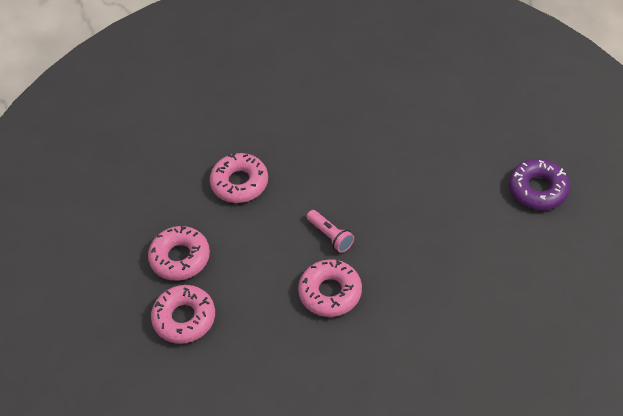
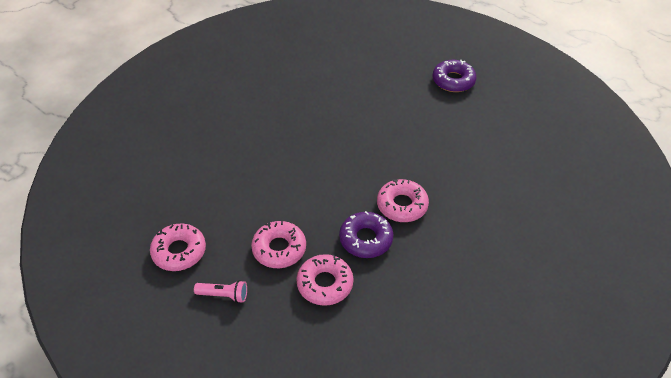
camera: 45 degrees left, 5 degrees down
pink donut [210,153,268,203] -> pink donut moved to [150,223,206,271]
pink flashlight [307,210,354,253] -> pink flashlight moved to [194,280,247,303]
none -> purple donut [339,211,393,258]

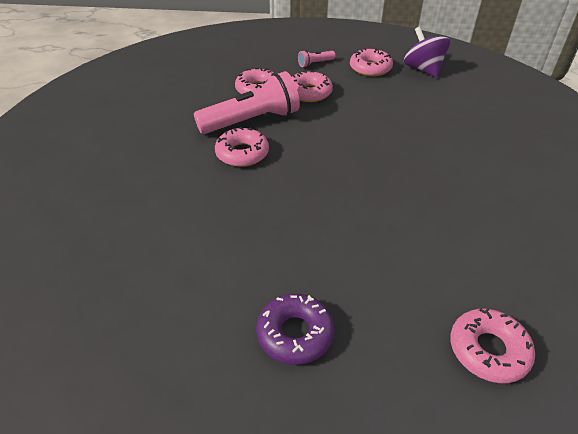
camera: 145 degrees right, 5 degrees down
purple donut [339,211,393,258] -> pink flashlight [194,71,300,134]
none -> purple spinning top [404,26,450,77]
none -> pink donut [450,308,535,383]

